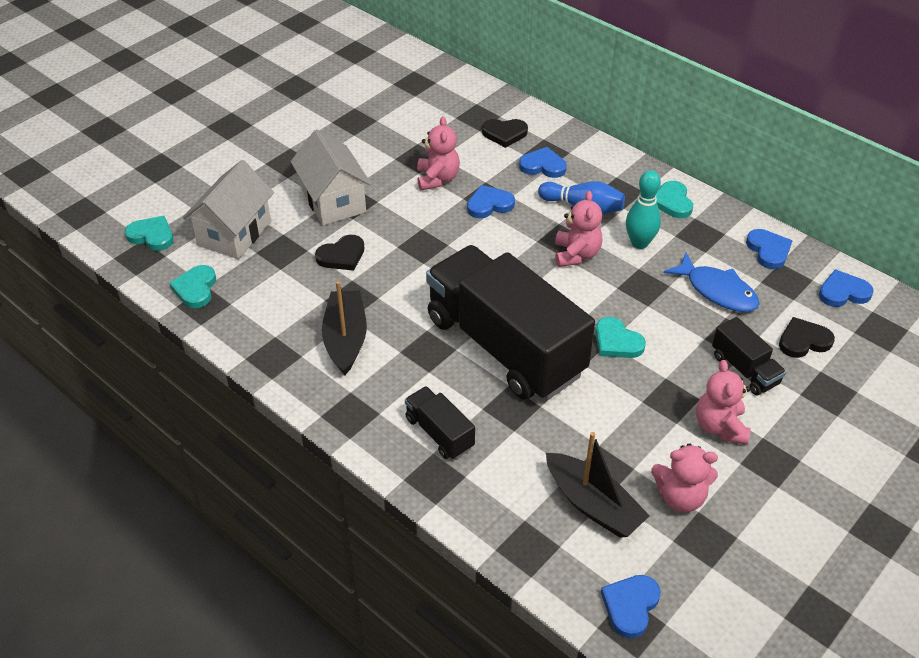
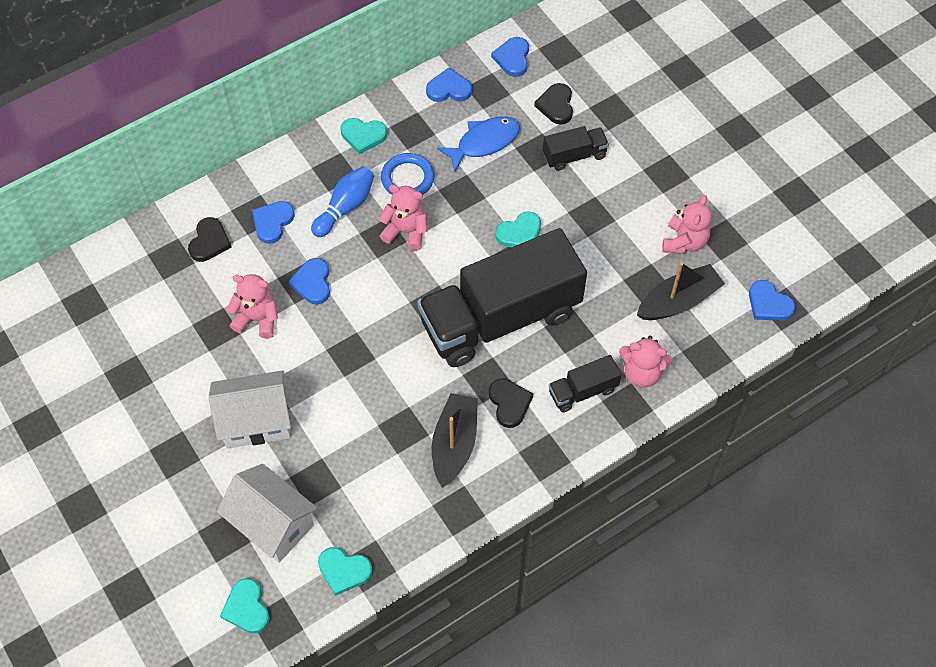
camera: 75 degrees left, 15 degrees up
turquoise heart [125,216,174,251] -> turquoise heart turned 60 degrees counterclockwise [220,578,270,634]
black heart [315,235,364,271] -> black heart moved to [489,379,533,428]
black boat [322,281,367,375] -> black boat turned 90 degrees clockwise [432,393,478,488]
turquoise bowling pin [626,170,661,249] -> blue ring [381,153,435,195]
pink teddy bear [696,360,750,445] -> pink teddy bear moved to [619,336,673,388]

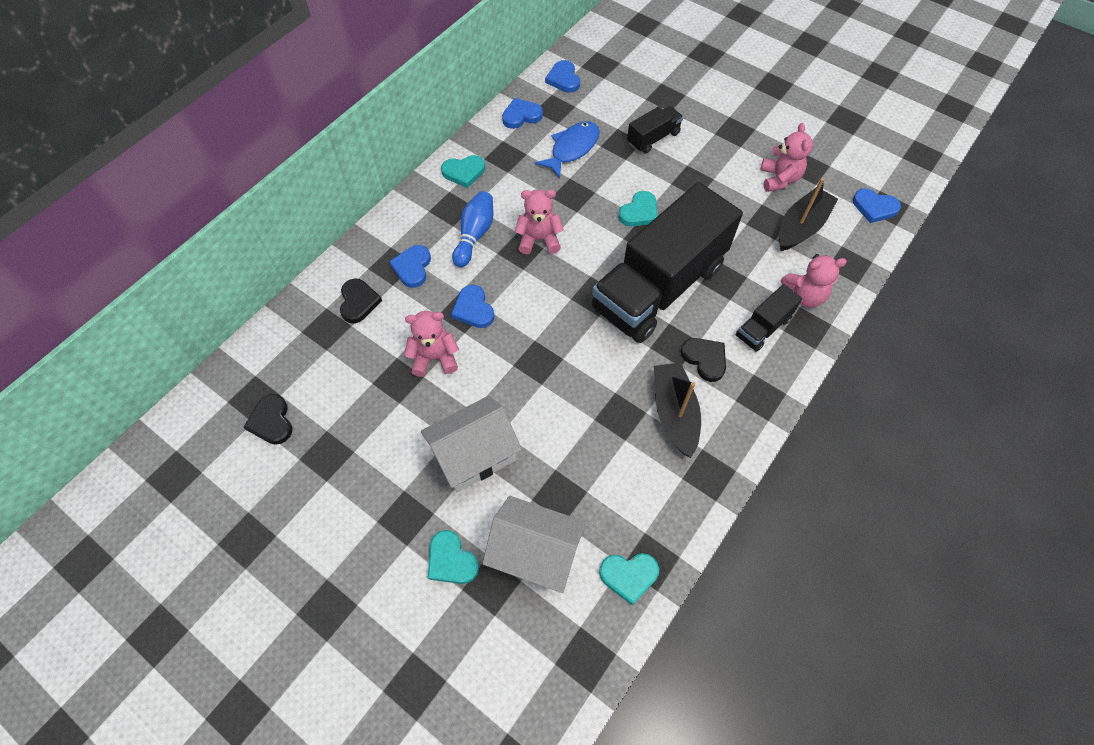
camera: 20 degrees left, 0 degrees up
turquoise heart [220,578,270,634] -> turquoise heart moved to [428,530,479,584]
blue ring [381,153,435,195] -> none
black heart [534,83,573,125] -> black heart moved to [244,394,292,445]

